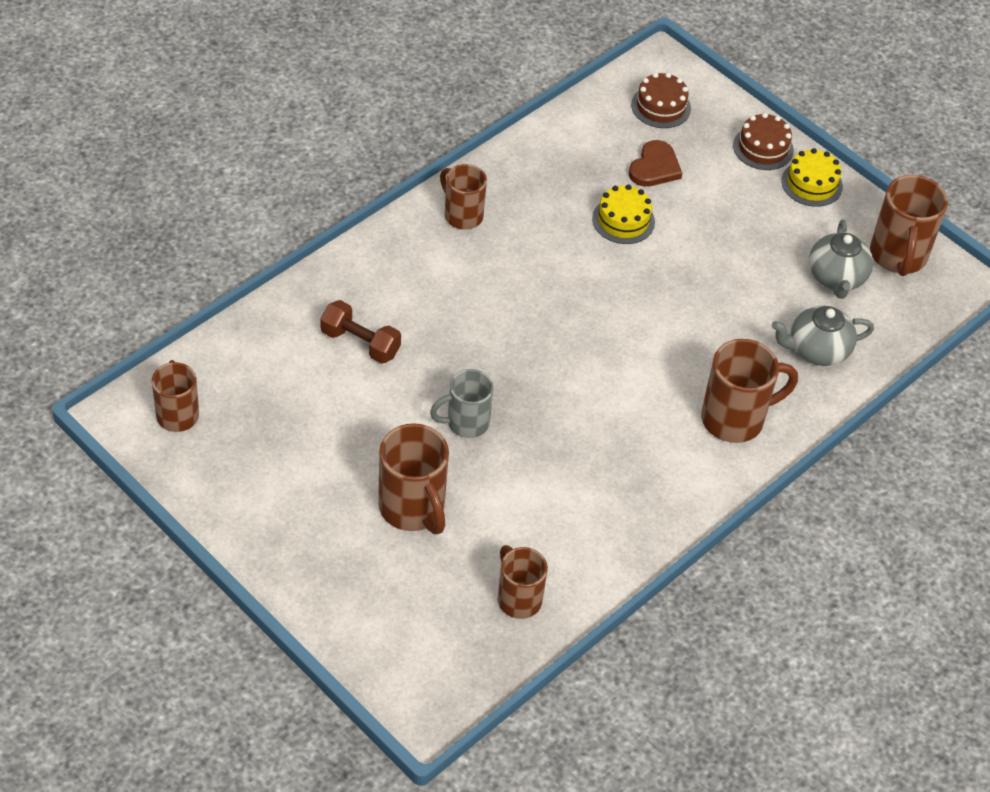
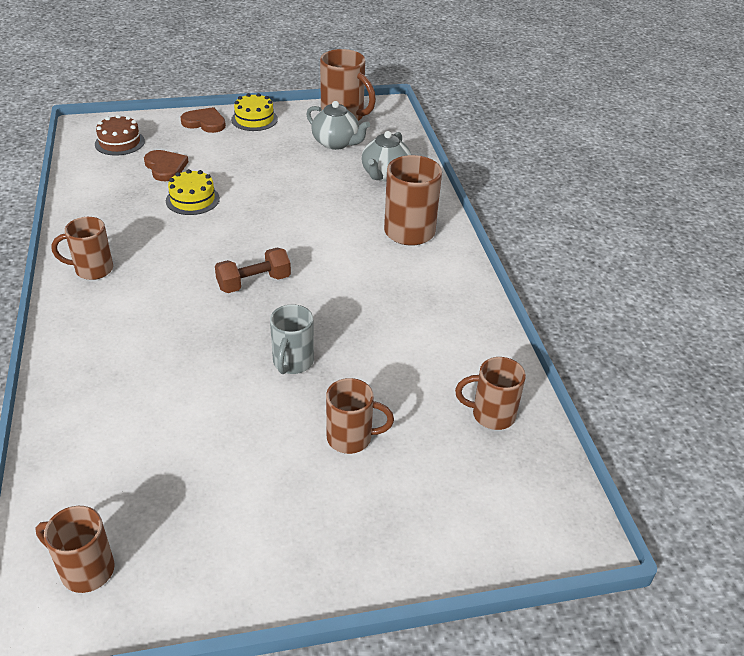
camera: 55 degrees left, 10 degrees down
brown dumbbell [320,300,401,364] -> brown dumbbell moved to [215,247,291,293]
brown mug [378,423,449,534] -> brown mug [326,378,394,454], size x0.66
brown cake [733,113,794,170] -> brown heart [180,107,226,133]

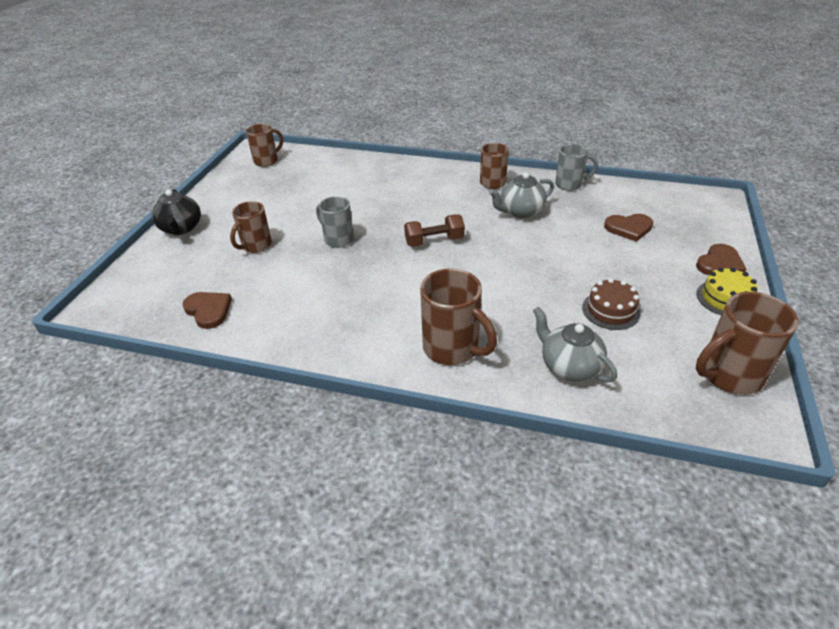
camera: 120 degrees right, 0 degrees up
brown cake [95,115,145,156] -> brown cake moved to [582,278,640,330]
yellow cake [166,169,220,215] -> none
brown dumbbell [215,247,291,293] -> brown dumbbell turned 75 degrees clockwise [404,214,465,247]
grey teapot [306,101,370,150] -> grey teapot moved to [489,172,554,218]
brown mug [455,357,526,430] -> brown heart [182,292,232,329]
none -> black teapot [152,189,201,235]
none -> grey mug [555,144,598,191]

